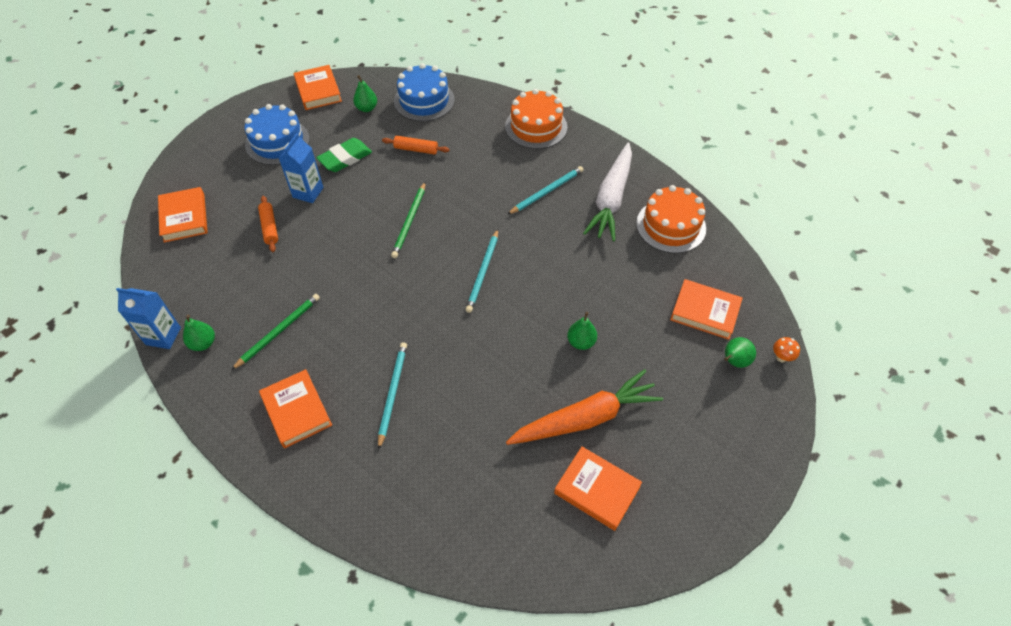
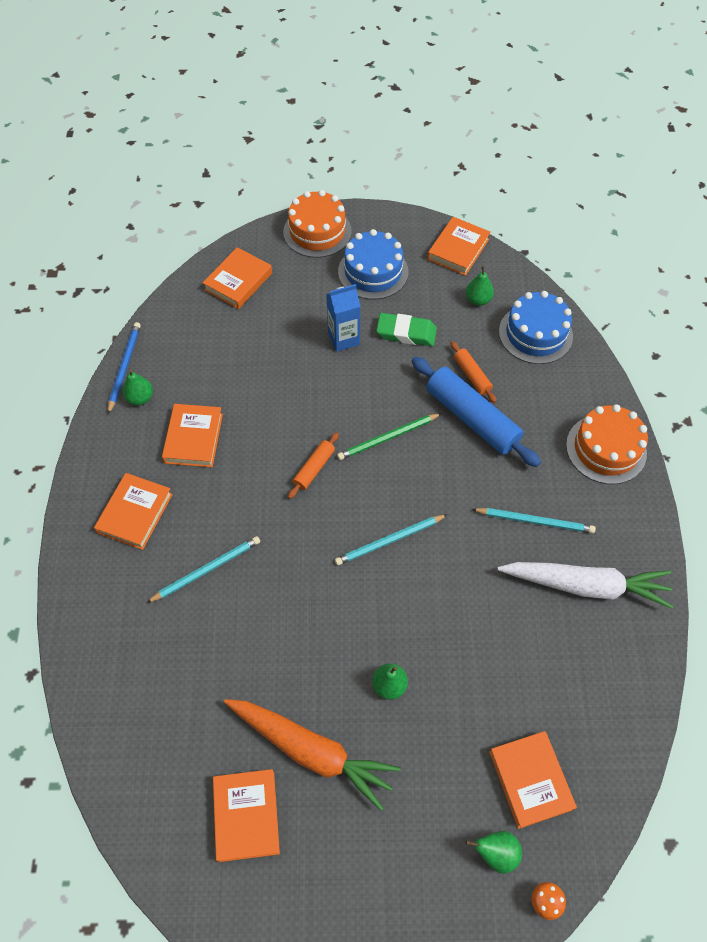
camera: 50 degrees right, 5 degrees up
blue carton [116,288,181,349] -> blue pencil [108,322,141,414]
green pencil [231,294,320,370] -> orange book [162,404,223,467]
orange rolling pin [258,196,278,252] -> orange rolling pin moved to [288,432,339,499]
white carrot [583,143,632,241] -> white carrot turned 150 degrees counterclockwise [497,562,673,609]
orange cake [636,185,706,253] -> orange cake moved to [283,190,352,258]
none -> blue rolling pin [412,357,541,467]

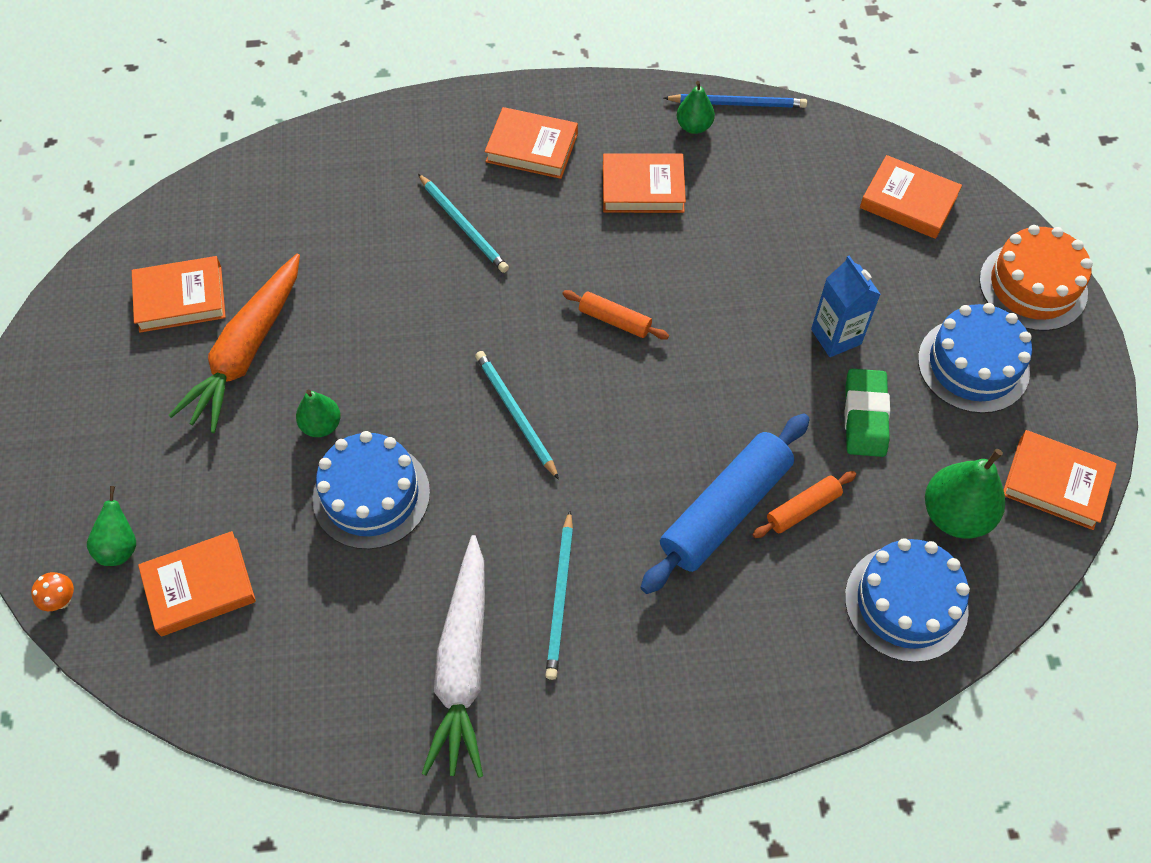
camera: 85 degrees right, 0 degrees up
green pencil [337,413,442,460] -> none
green pear [466,266,494,306] -> green pear [925,449,1005,539], size x1.68
orange cake [566,404,648,484] -> none
none -> blue cake [313,431,430,549]

